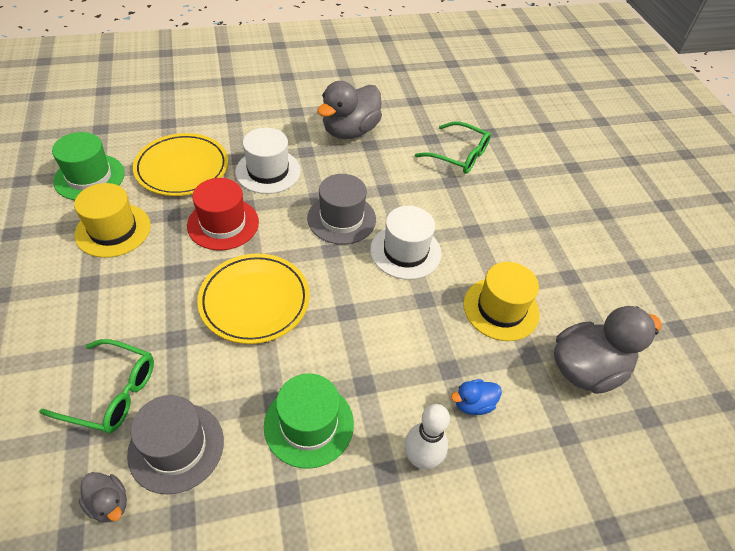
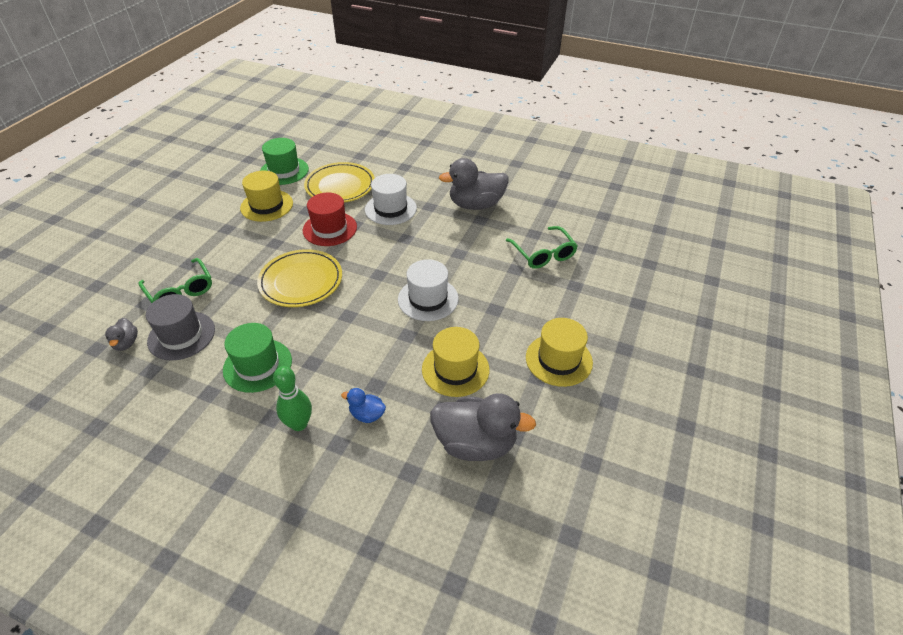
camera: 40 degrees right, 5 degrees down
grey hat [307,174,376,245] -> none
white bowling pin [404,404,450,469] -> green bowling pin [273,366,312,431]
none -> yellow hat [526,318,593,387]

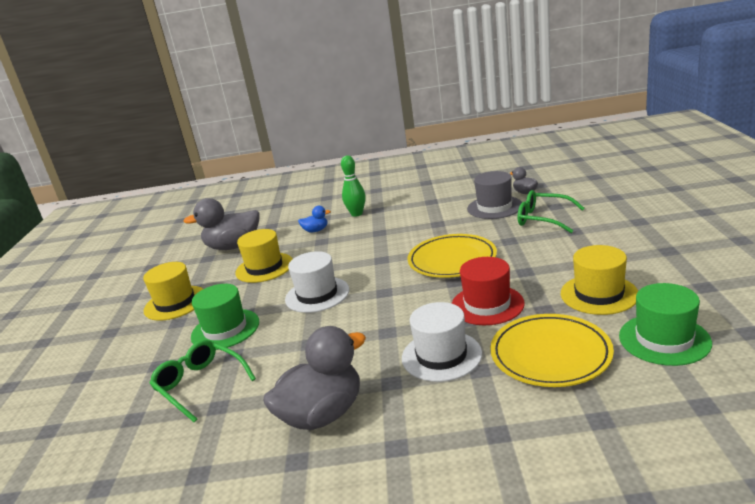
camera: 160 degrees right, 20 degrees down
green hat [223,323,292,393] -> green hat moved to [191,284,259,350]

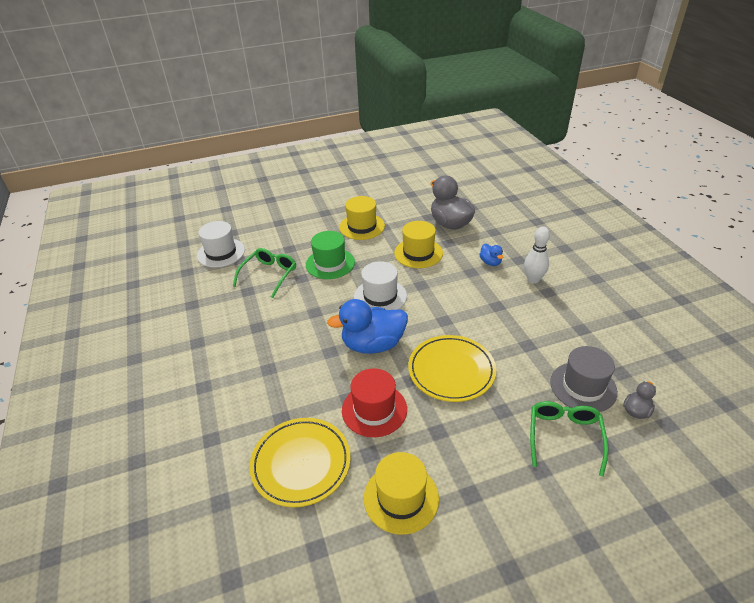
camera: 70 degrees right, 15 degrees up
grey duck [263,326,366,430] -> none
green bowling pin [341,155,365,217] -> white bowling pin [524,227,550,284]
white hat [402,302,482,382] -> white hat moved to [197,221,245,268]
green hat [619,283,712,366] -> none
none -> blue duck [327,299,408,354]

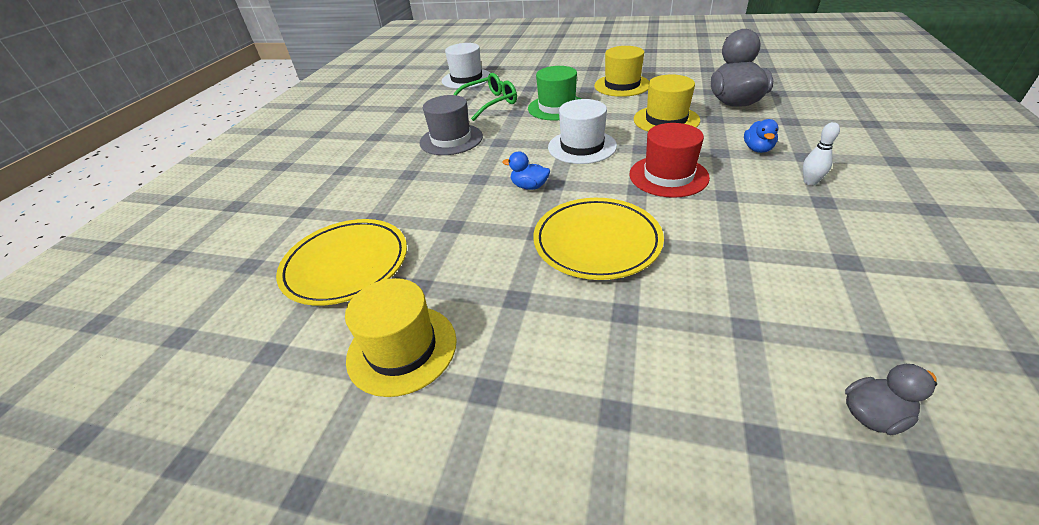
camera: 35 degrees right, 0 degrees up
blue duck [327,299,408,354] -> blue duck [502,151,550,190], size x0.47
red hat [342,368,407,437] -> red hat moved to [629,123,710,198]
white bowling pin [524,227,550,284] -> white bowling pin [803,122,840,185], size x0.65
green glasses [530,401,608,477] -> none
grey hat [550,346,618,412] -> grey hat moved to [419,95,483,155]

